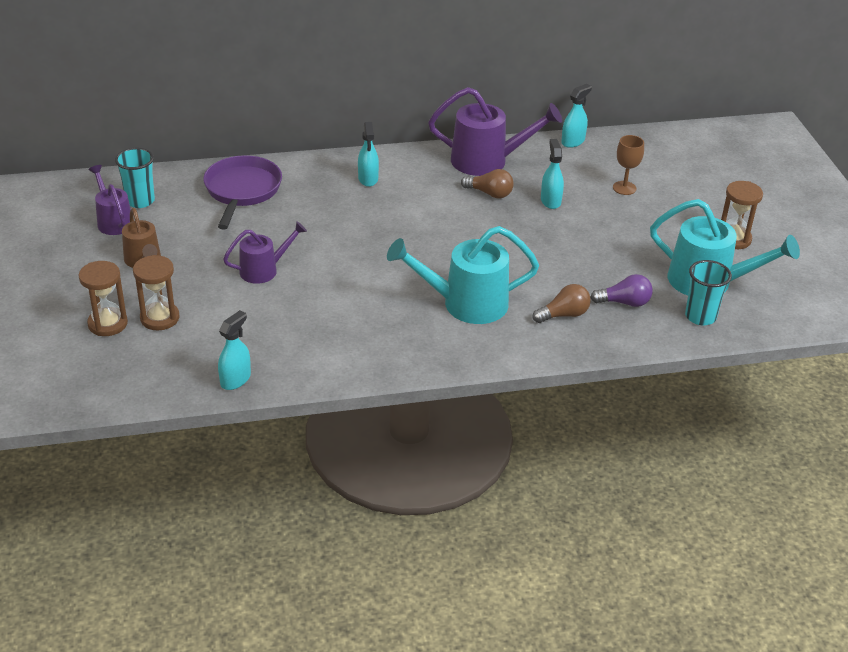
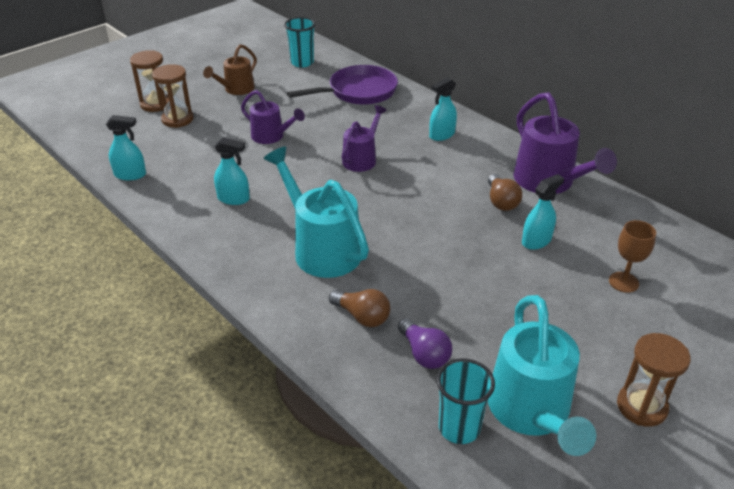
camera: 60 degrees right, 0 degrees up
purple watering can [88,165,131,235] -> purple watering can moved to [342,105,387,172]
turquoise spray bottle [561,84,592,148] -> turquoise spray bottle moved to [214,137,250,205]

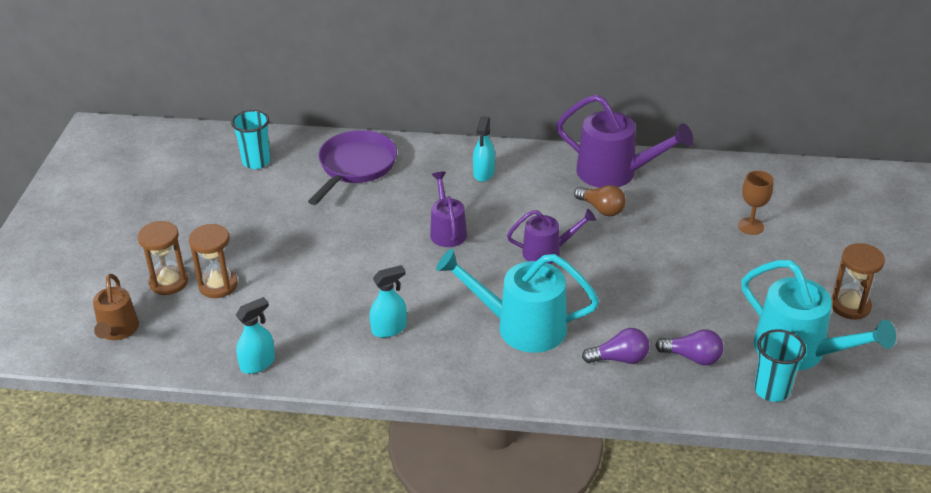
camera: 40 degrees left, 0 degrees up
brown watering can [203,44,257,95] -> brown watering can moved to [93,274,139,340]
purple watering can [241,90,305,144] -> purple watering can moved to [507,209,596,264]
brown light bulb [329,289,390,327] -> purple light bulb [582,328,650,364]
turquoise spray bottle [522,174,564,250] -> none

